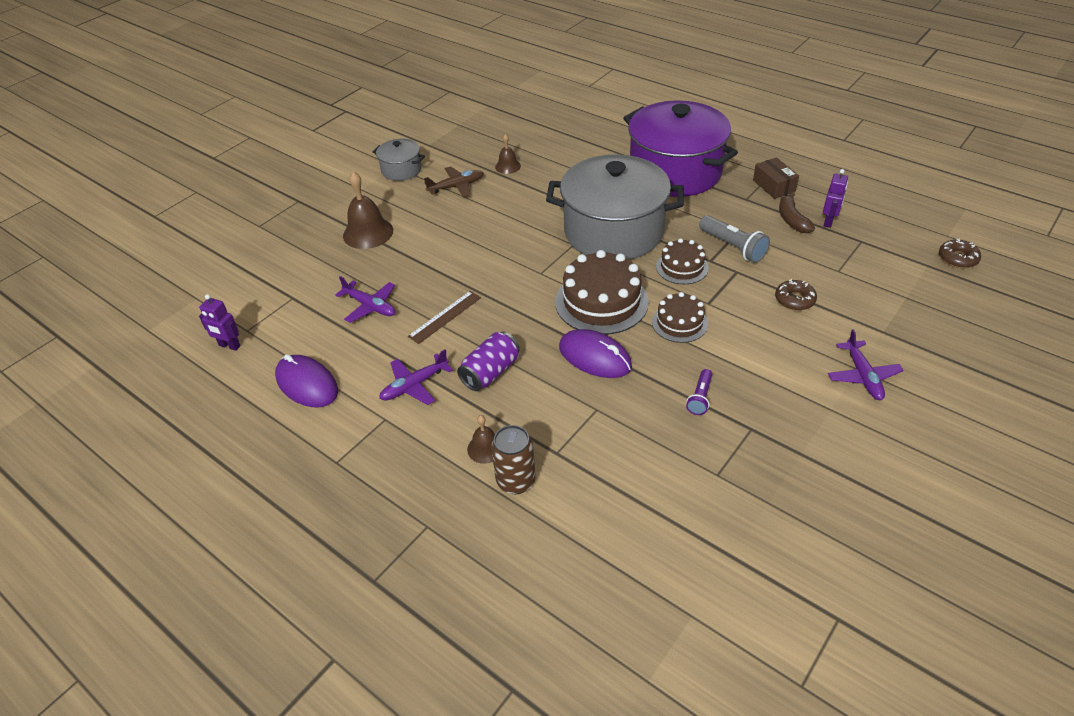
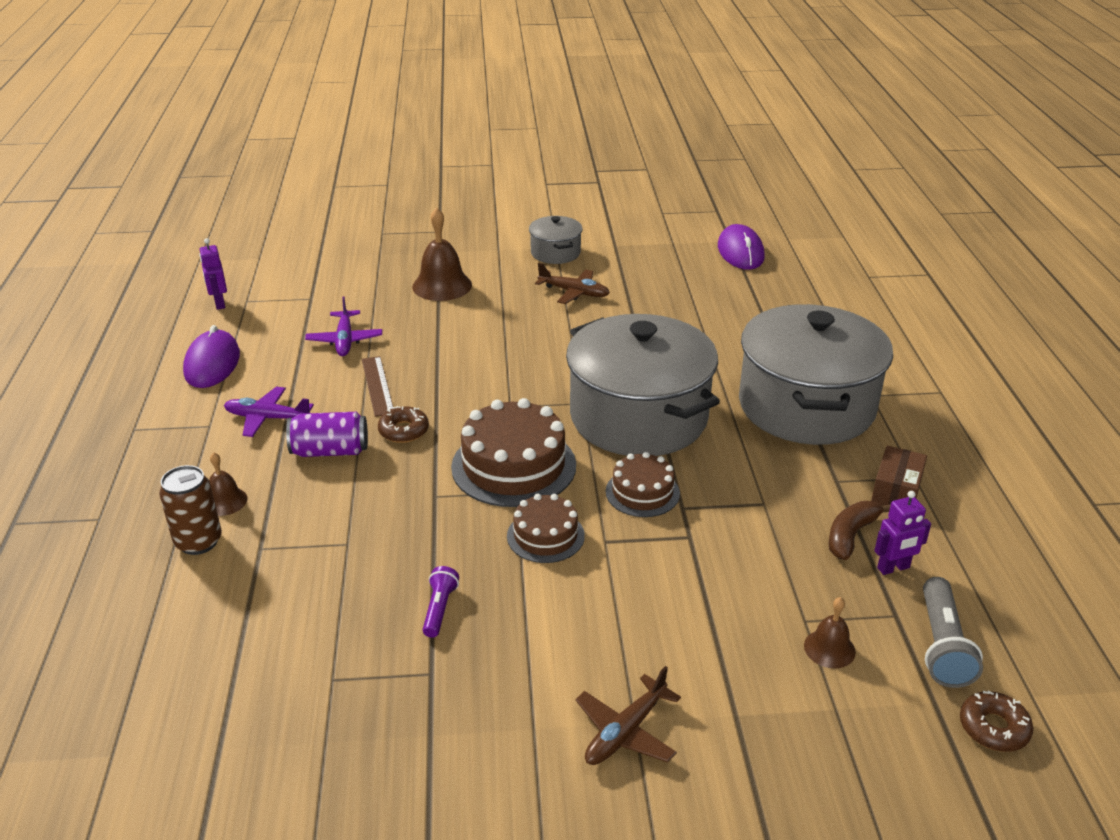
camera: 45 degrees right, 10 degrees down
brown ruler [408,291,481,344] -> brown ruler turned 75 degrees clockwise [362,356,393,417]
brown bell [495,134,521,174] -> brown bell moved to [804,597,856,669]
purple mouse [559,329,632,378] -> purple mouse moved to [718,224,765,270]
purple pot [623,100,738,197] -> grey pot [739,304,893,445]
purple flashlight [686,369,712,415] -> purple flashlight turned 120 degrees clockwise [423,566,459,638]
grey flashlight [699,215,770,263] -> grey flashlight moved to [923,577,983,688]
brown donut [775,279,817,311] -> brown donut moved to [378,406,429,443]
purple plane [828,329,904,400] -> brown plane [575,666,681,765]

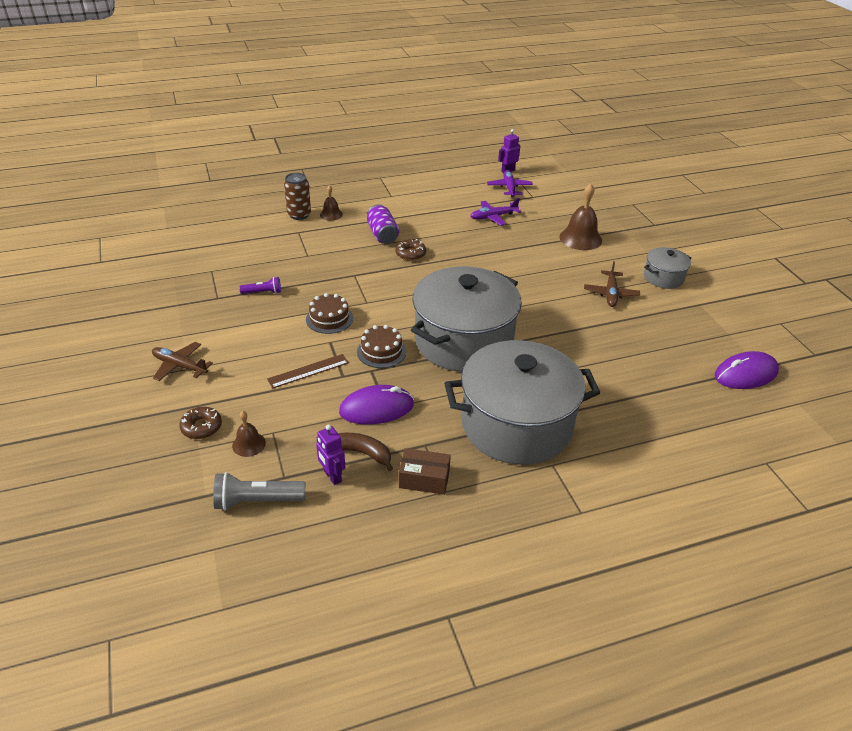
camera: 75 degrees right, 5 degrees up
purple mouse [183,325,240,388] -> purple mouse moved to [339,385,414,424]
purple plane [224,387,314,437] -> purple plane moved to [487,170,533,197]
brown ruler [362,356,393,417] -> brown ruler moved to [267,354,349,388]
brown cake [451,398,576,507] -> none
brown donut [960,691,1033,752] -> brown donut moved to [179,407,222,439]

